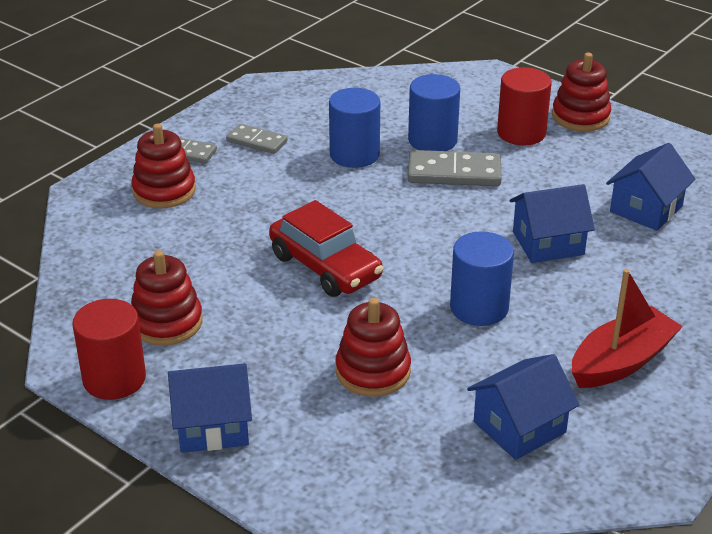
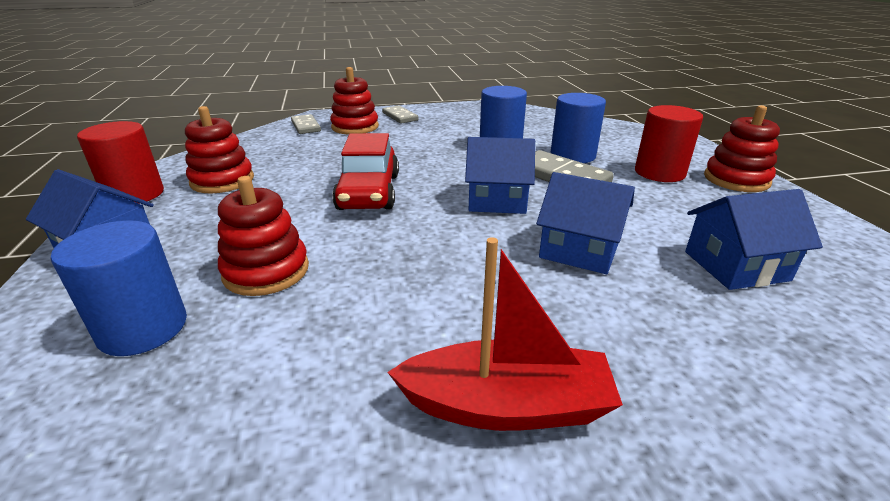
camera: 40 degrees right, 5 degrees down
grey domino [226,124,288,154] -> grey domino moved to [291,114,321,134]
blue cylinder [450,231,514,326] -> blue cylinder moved to [51,220,187,356]
blue house [467,354,579,460] -> blue house moved to [465,137,535,214]

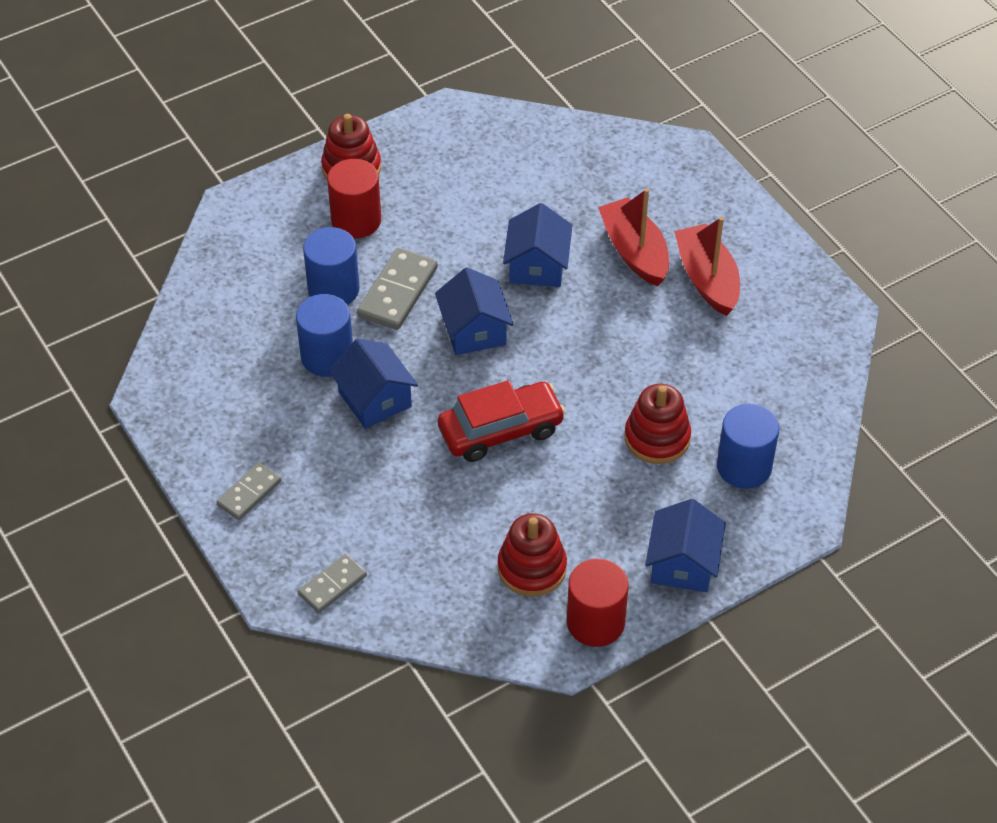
camera: 110 degrees left, 20 degrees up
red stacking toy [330,67,379,135] -> none
blue house [685,189,823,290] -> blue house moved to [329,338,418,429]
none -> red boat [598,188,669,286]

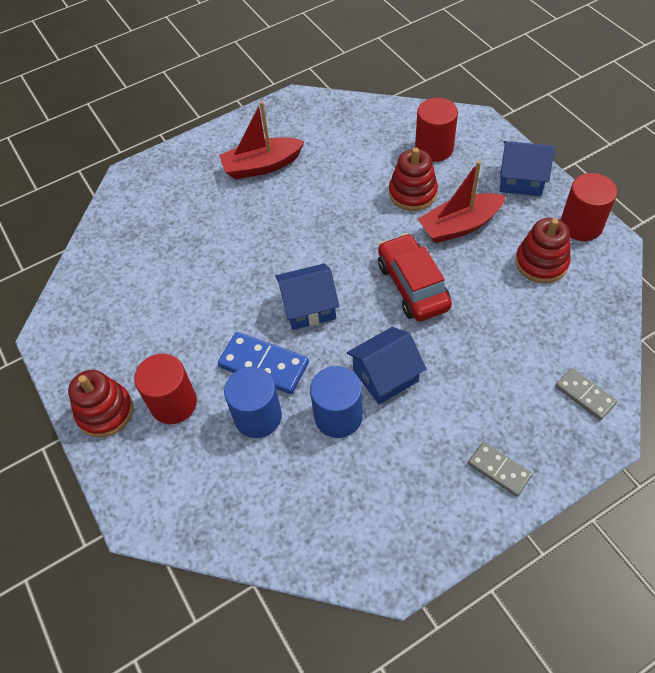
camera: 85 degrees left, 5 degrees up
grey domino [357,248,438,330] -> blue domino [218,332,309,394]
blue house [503,203,572,287] -> none
red boat [598,188,669,286] -> red boat moved to [418,161,506,243]
blue cylinder [717,404,779,489] -> red cylinder [415,97,458,162]

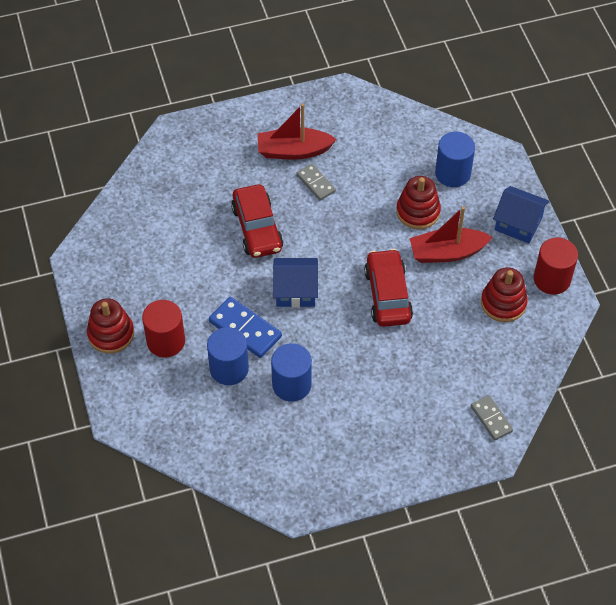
camera: 10 degrees right, 0 degrees up
blue house [347,327,426,404] -> none
red cylinder [415,97,458,162] -> blue cylinder [435,132,475,187]
grey domino [468,442,533,497] -> grey domino moved to [296,164,336,201]
none -> red car [231,184,283,258]

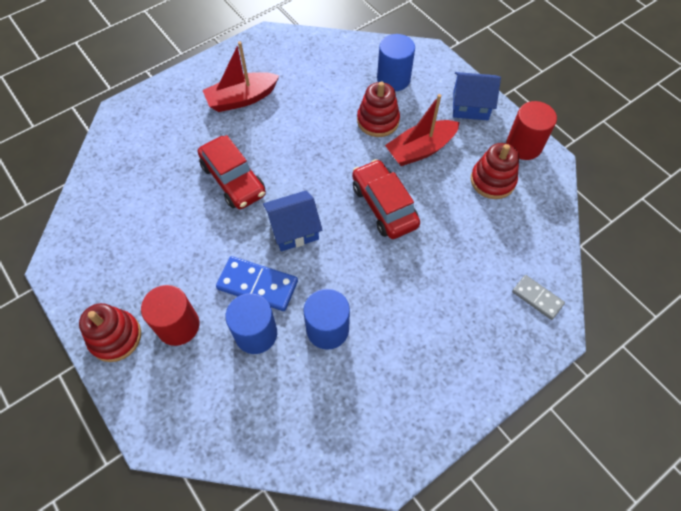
camera: 20 degrees left, 5 degrees up
grey domino [296,164,336,201] -> none

